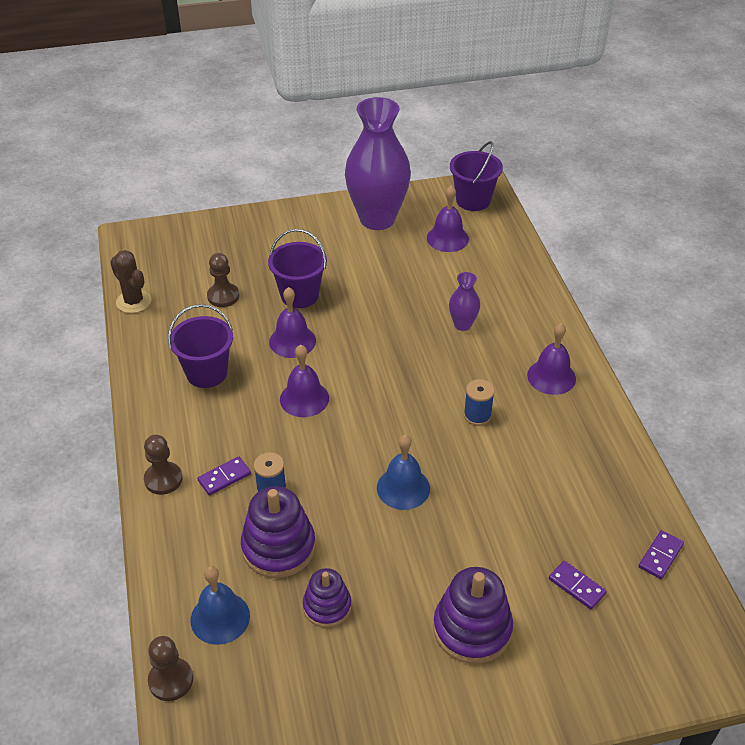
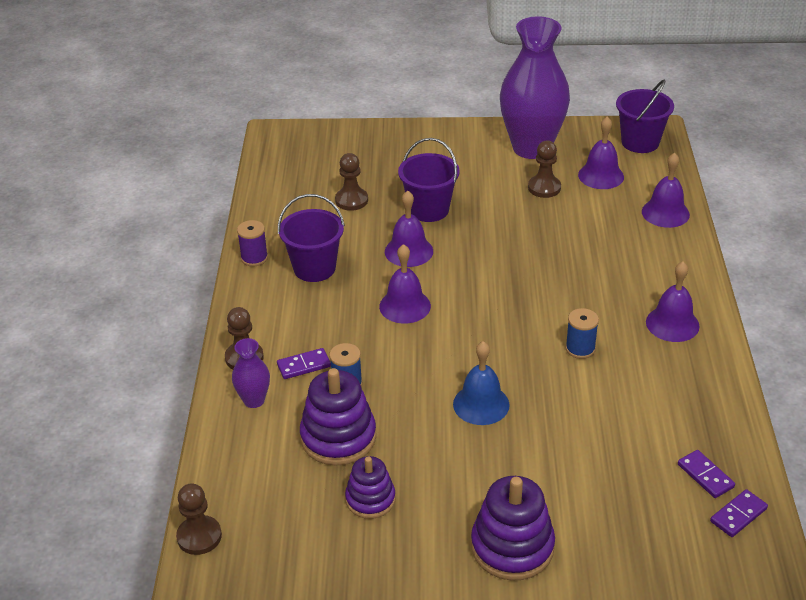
camera: 15 degrees right, 5 degrees down
brown cactus [110,250,152,313] -> none
blue bell [191,566,250,645] -> none
purple vase [449,272,480,331] -> purple vase moved to [232,338,270,408]
purple domino [549,561,607,610] -> purple domino moved to [678,450,735,498]
none -> purple spool [237,220,268,266]
none -> brown pawn [528,141,561,198]
none -> purple bell [642,153,690,228]

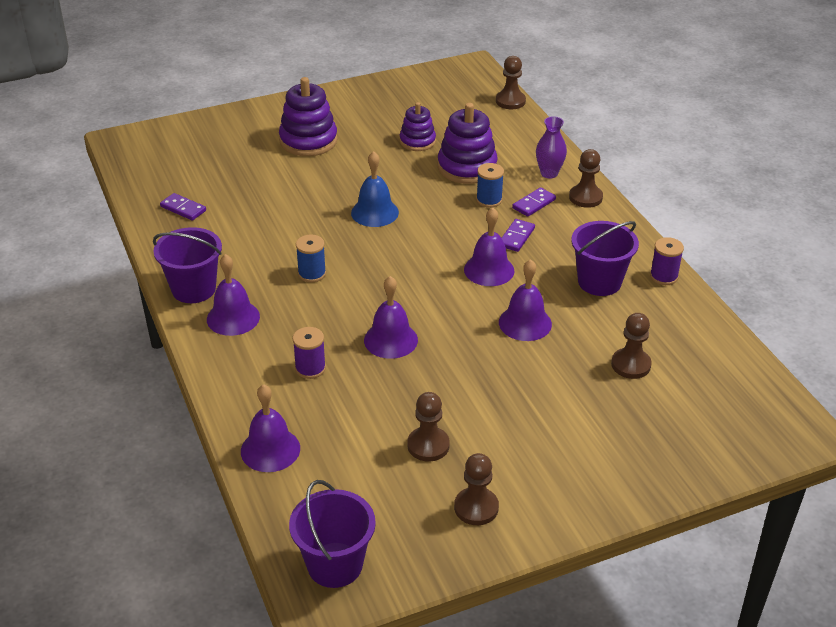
camera: 155 degrees right, 0 degrees up
purple bucket [398,138,460,222] -> purple bucket moved to [153,227,222,303]
purple vase [500,16,570,159] -> brown pawn [454,453,499,525]
purple bell [578,117,624,189] -> purple bell moved to [364,276,418,359]
purple domino [710,489,768,537] -> purple domino moved to [502,219,535,252]
none -> purple spool [292,327,326,379]

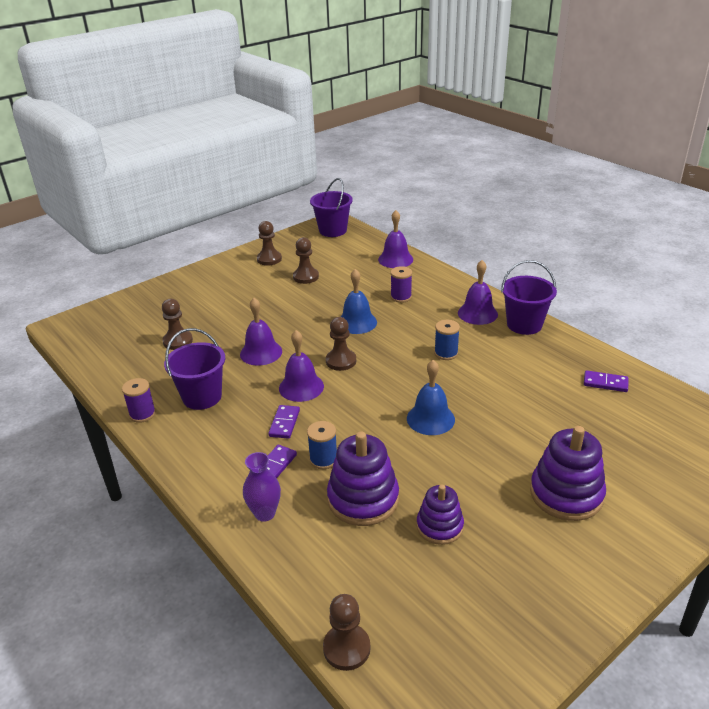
camera: 165 degrees right, 5 degrees down
purple bell [364,276,418,359] -> blue bell [341,269,377,334]
brown pawn [569,149,603,208] -> brown pawn moved to [326,317,356,371]

